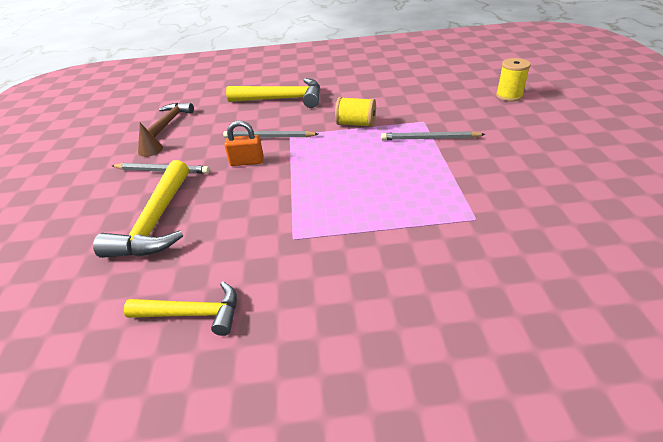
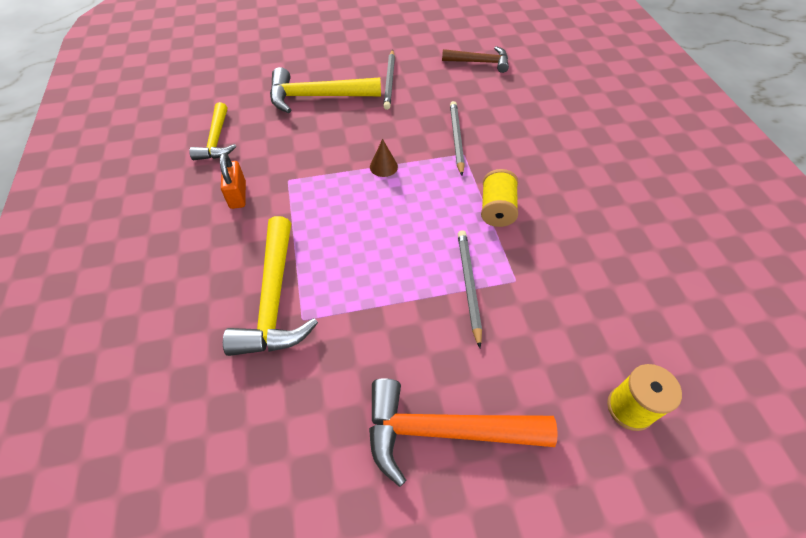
camera: 80 degrees right, 15 degrees up
brown cone [138,123,163,157] -> brown cone moved to [370,139,398,177]
orange padlock [224,121,264,166] -> orange padlock moved to [220,153,246,209]
yellow hammer [226,78,320,108] -> yellow hammer moved to [223,216,318,356]
none -> orange hammer [369,378,558,487]

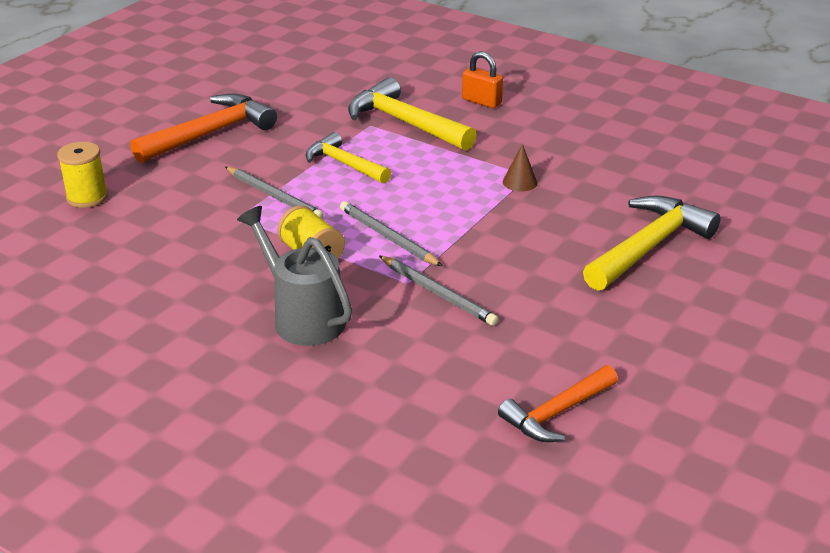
camera: 135 degrees right, 20 degrees down
yellow hammer [189,102,236,160] -> yellow hammer moved to [306,132,391,184]
orange padlock [220,153,246,209] -> orange padlock moved to [462,51,503,108]
brown cone [370,139,398,177] -> brown cone moved to [503,144,537,191]
grey pencil [383,50,395,110] -> grey pencil moved to [340,201,442,266]
brown hammer [442,46,509,73] -> orange hammer [498,365,618,442]
none -> grey watering can [237,206,352,346]

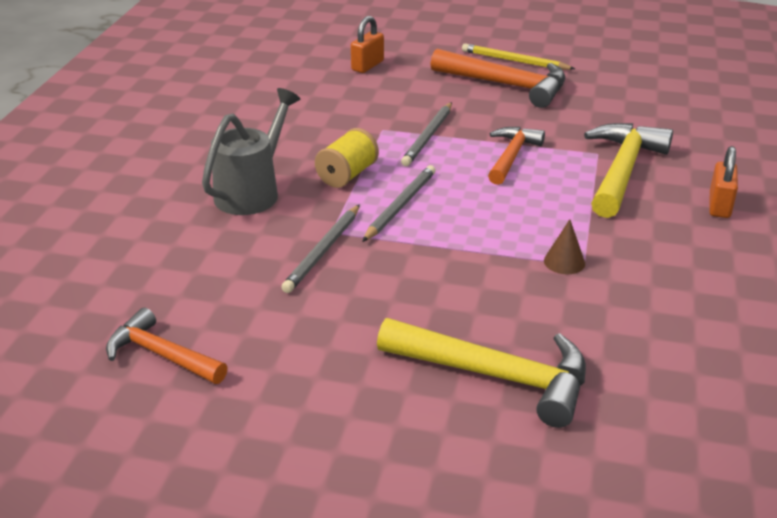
camera: 70 degrees right, 0 degrees up
yellow spool [57,142,108,208] -> orange padlock [351,16,384,73]
yellow hammer [306,132,391,184] -> orange hammer [488,127,545,185]
none -> yellow pencil [462,43,575,70]

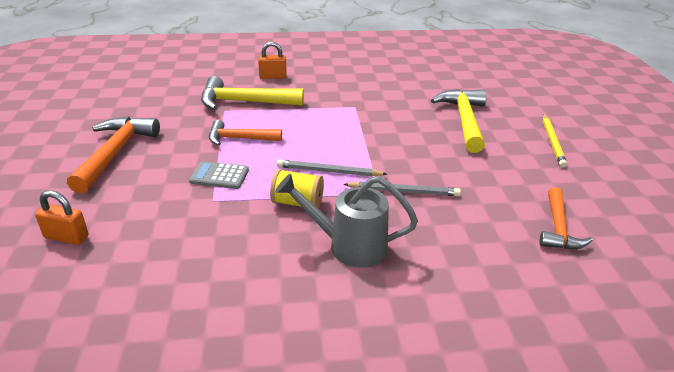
camera: 110 degrees left, 0 degrees up
grey pencil [401,102,452,166] -> grey calculator [189,161,249,189]
yellow pencil [462,43,575,70] -> yellow pencil moved to [542,114,567,168]
brown cone [544,219,585,274] -> none

